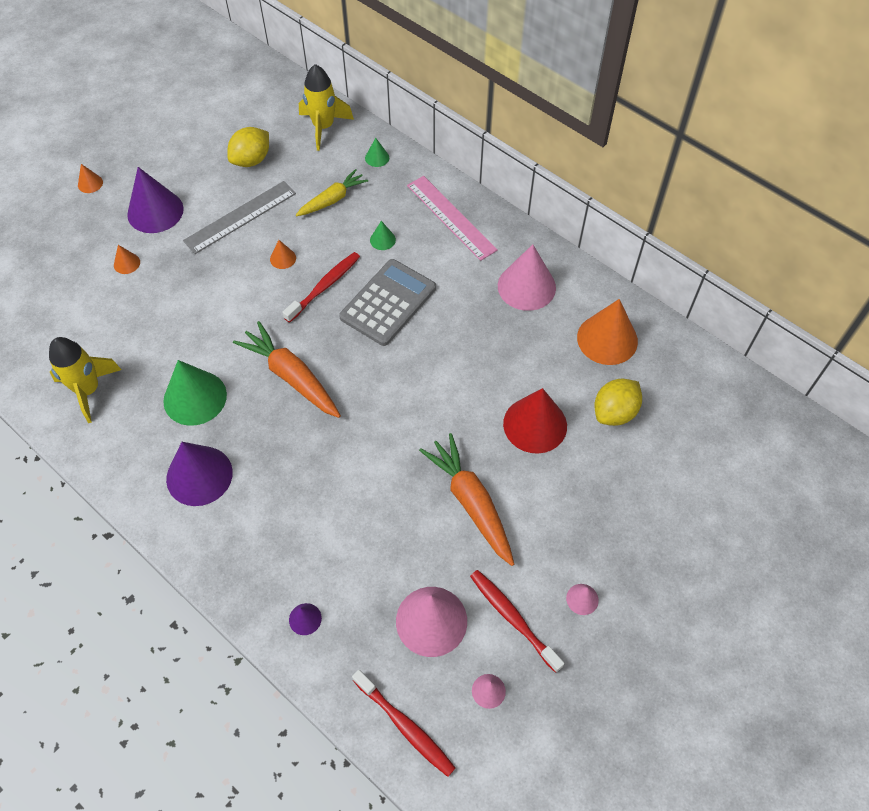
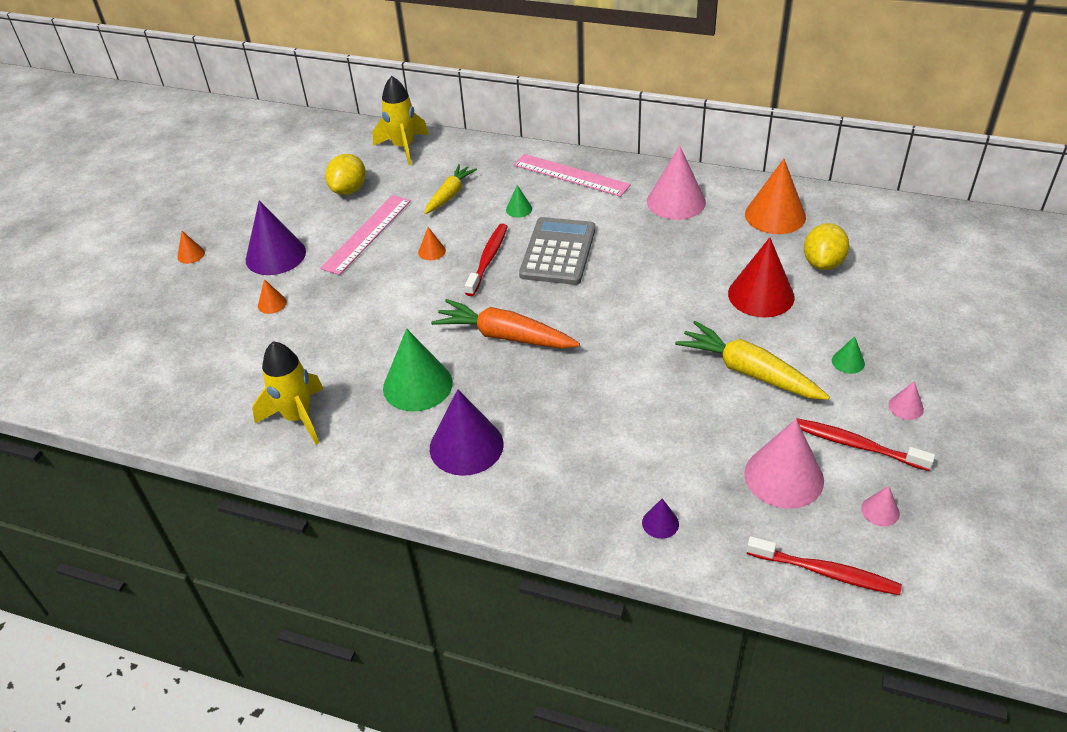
camera: 20 degrees left, 15 degrees down
grey ruler [183,181,296,254] -> pink ruler [320,195,411,275]
green cone [365,138,389,167] -> green cone moved to [832,336,865,374]
orange carrot [419,433,514,566] -> yellow carrot [675,321,830,400]

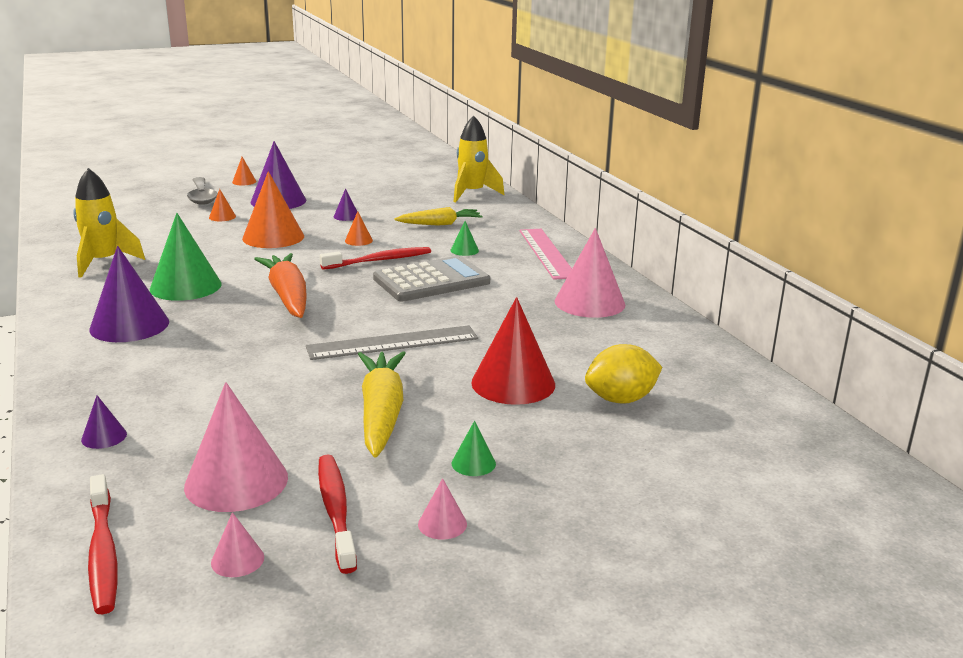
camera: 45 degrees right, 20 degrees down
pink ruler [320,195,411,275] -> purple cone [334,188,357,221]
yellow lemon [325,154,366,195] -> none
orange cone [745,159,806,234] -> orange cone moved to [242,171,304,248]
none -> grey spoon [187,177,218,205]
none -> grey ruler [306,325,478,360]

